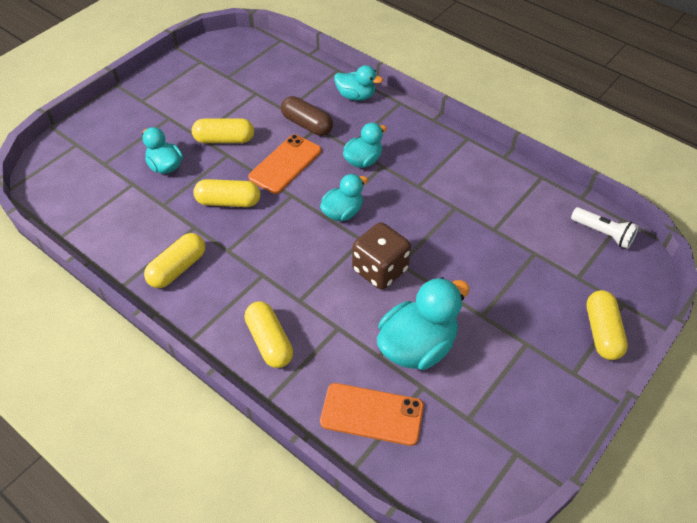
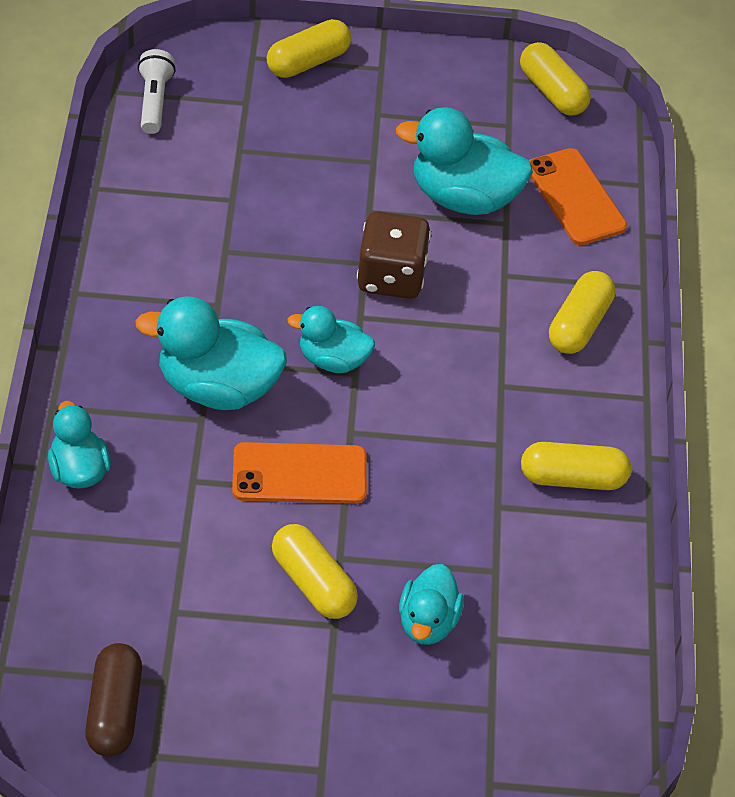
camera: 130 degrees left, 0 degrees up
yellow capsule [193,179,260,207] -> yellow capsule moved to [520,42,591,116]
brown capsule [281,96,333,136] -> brown capsule moved to [85,643,142,757]
turquoise duck [343,123,387,168] -> turquoise duck [135,296,287,410], size x1.67

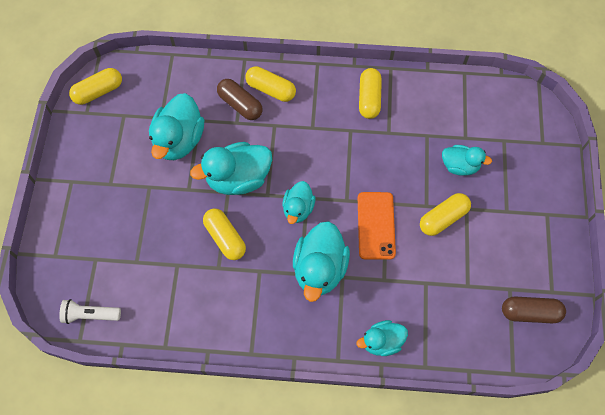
camera: 85 degrees left, 15 degrees up
yellow capsule [267,19,351,78] -> yellow capsule moved to [203,208,246,260]
brown dice [357,211,431,299] -> turquoise duck [190,142,272,195]
orange phone [529,148,627,245] -> none
none -> brown capsule [217,79,263,120]

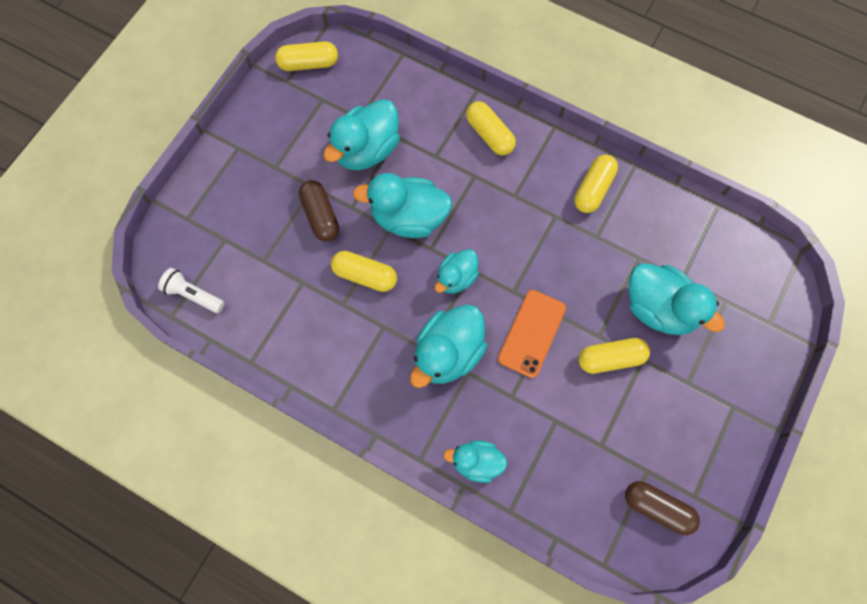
camera: 25 degrees right, 5 degrees up
yellow capsule [203,208,246,260] -> yellow capsule turned 60 degrees counterclockwise [331,251,397,292]
brown capsule [217,79,263,120] -> brown capsule moved to [299,180,339,242]
turquoise duck [442,145,492,176] -> turquoise duck [628,263,725,335], size x1.67

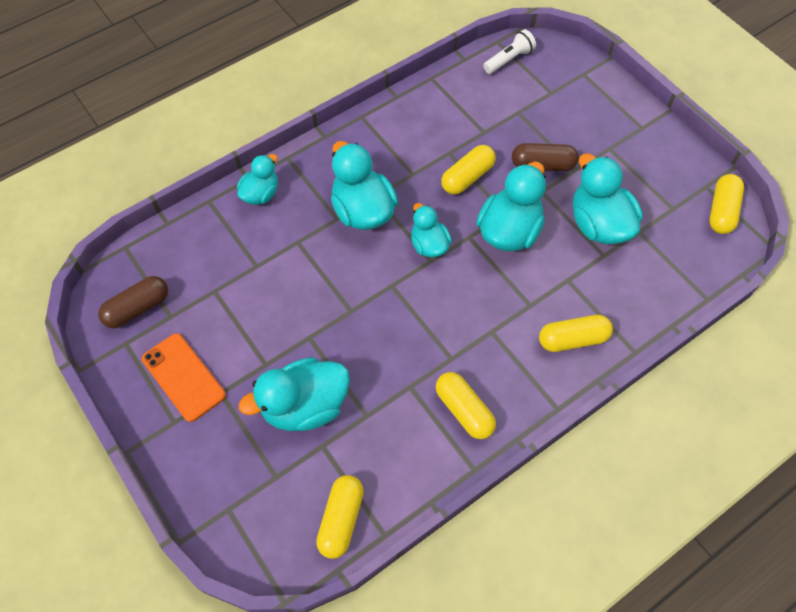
camera: 115 degrees right, 10 degrees down
orange phone [498,290,566,378] -> orange phone moved to [142,333,226,422]
yellow capsule [578,338,650,374] -> yellow capsule moved to [316,475,364,559]

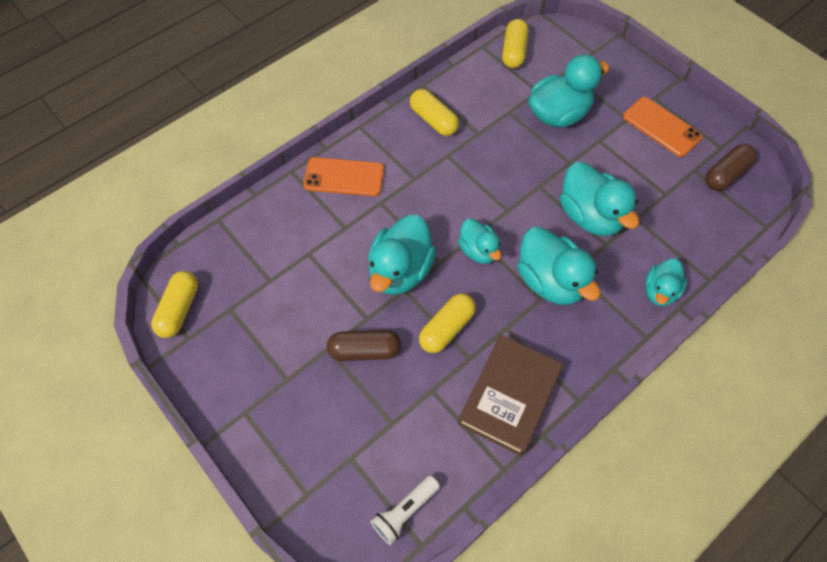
camera: 175 degrees right, 0 degrees up
yellow capsule [539,315,613,352] -> orange phone [303,157,384,196]
turquoise duck [573,153,643,244] -> turquoise duck moved to [560,162,639,236]
none -> brown book [458,335,563,456]

